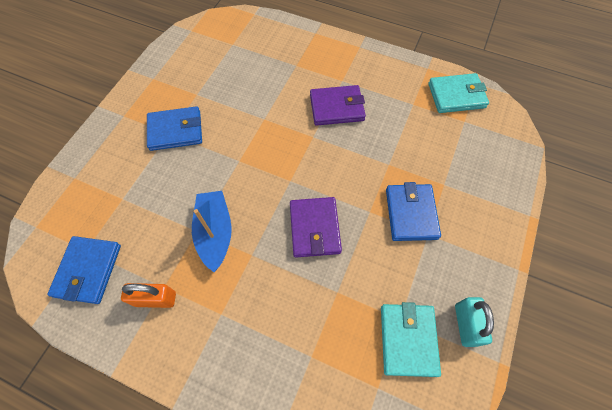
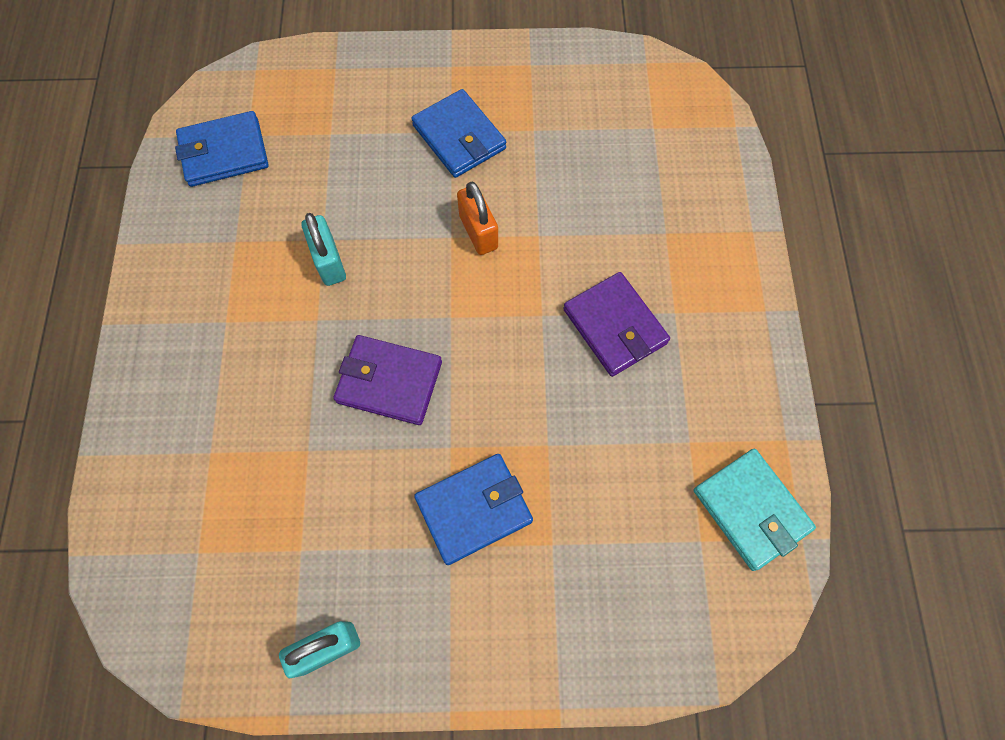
camera: 65 degrees right, 5 degrees up
orange padlock [121,283,176,308] -> orange padlock moved to [457,182,498,255]
blue boat [192,191,232,272] -> turquoise padlock [302,213,346,286]
purple wallet [290,197,342,258] -> purple wallet turned 45 degrees clockwise [333,335,442,425]
turquoise wallet [381,302,441,377] -> none

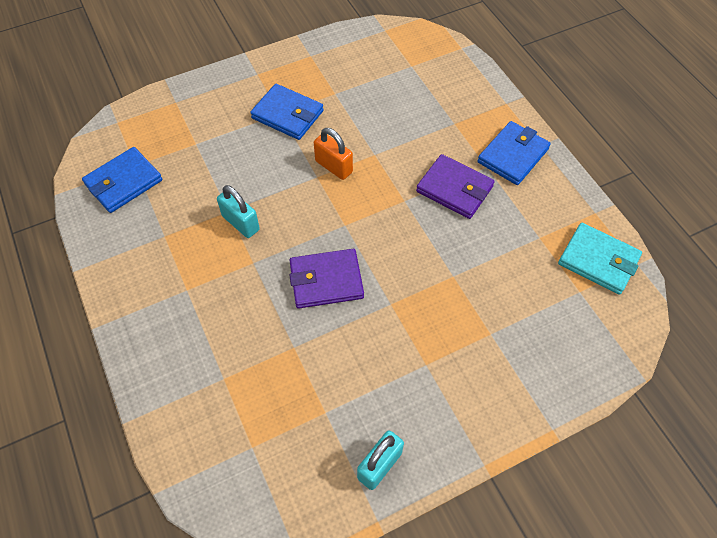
camera: 25 degrees left, 10 degrees down
blue wallet [414,454,533,565] -> blue wallet moved to [478,121,551,185]

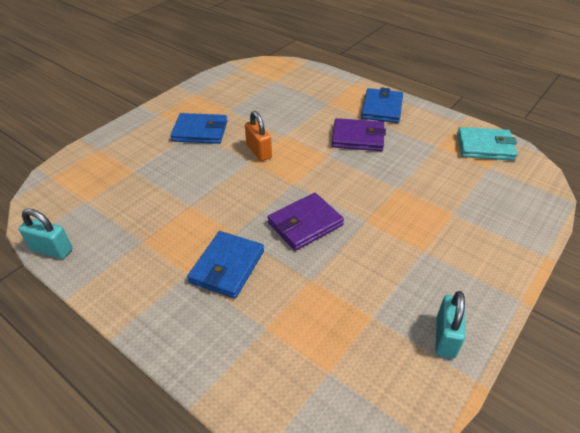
camera: 25 degrees left, 15 degrees down
blue wallet [82,147,162,213] -> blue wallet moved to [187,231,264,298]
turquoise padlock [217,185,260,238] -> turquoise padlock moved to [19,209,72,259]
orange padlock [314,128,353,180] -> orange padlock turned 45 degrees clockwise [245,111,272,161]

